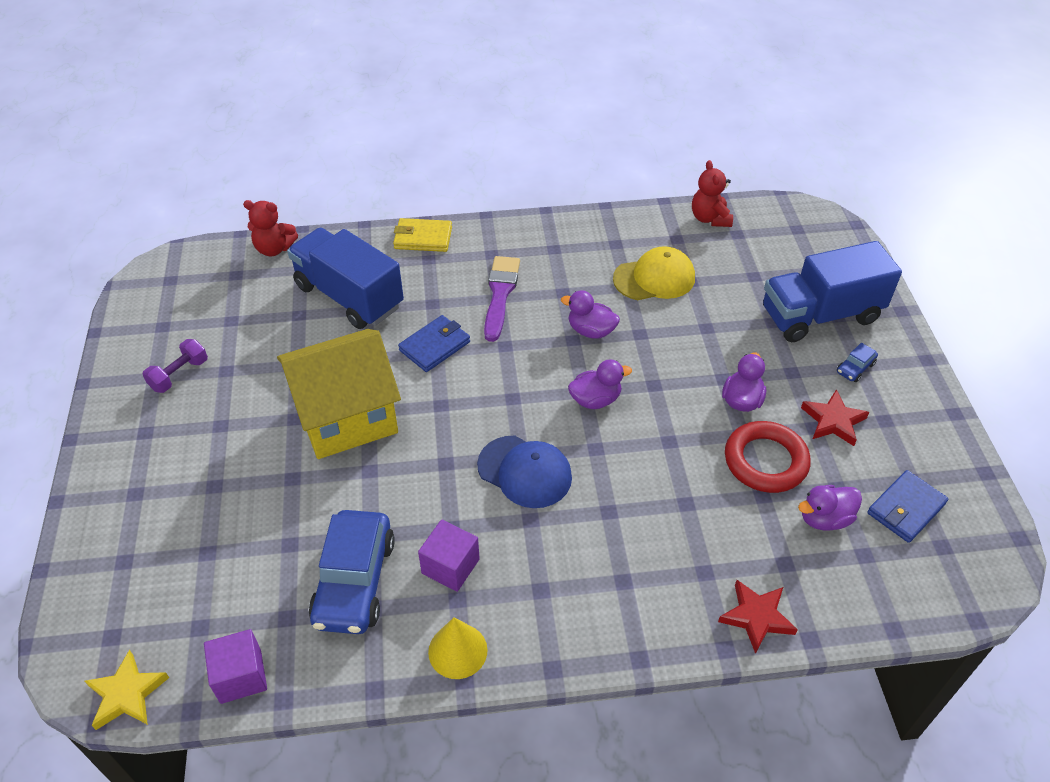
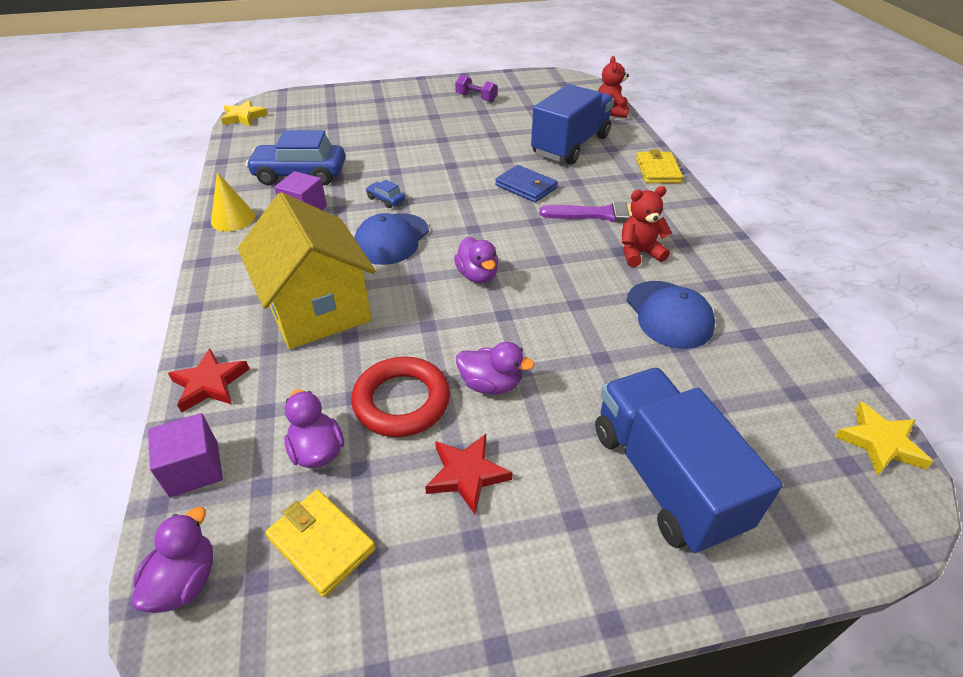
camera: 85 degrees right, 5 degrees down
purple cube [204,629,267,704] -> purple cube moved to [148,413,223,497]
yellow house [277,329,401,459] -> yellow house moved to [238,192,376,349]
purple duck [561,290,620,339] -> purple duck moved to [132,507,213,613]
yellow cap [613,246,695,300] -> blue cap [627,281,715,349]
red teddy bear [692,160,733,227] -> red teddy bear moved to [622,186,672,267]
blue car [837,343,878,382] -> blue car moved to [366,180,405,208]
blue wallet [867,470,948,543] -> yellow wallet [265,489,376,597]
none -> yellow star [835,401,933,476]

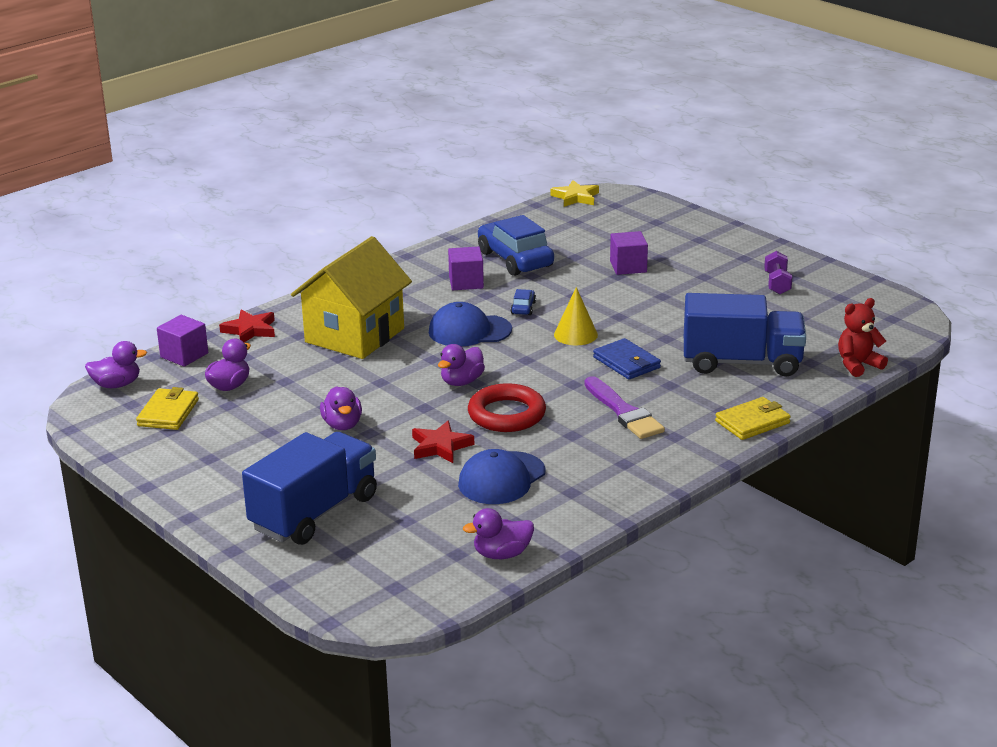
camera: 60 degrees right, 15 degrees down
yellow cone [211,172,255,231] -> yellow cone moved to [554,287,598,345]
red ring [351,357,450,437] -> red ring moved to [468,383,546,432]
red star [425,434,513,515] -> red star moved to [412,421,474,463]
blue wallet [495,165,558,203] -> blue wallet turned 45 degrees counterclockwise [593,338,661,380]
red teddy bear [622,186,672,267] -> none
yellow star [835,401,933,476] -> none
none -> purple duck [463,508,534,559]
none -> purple cube [610,231,648,275]

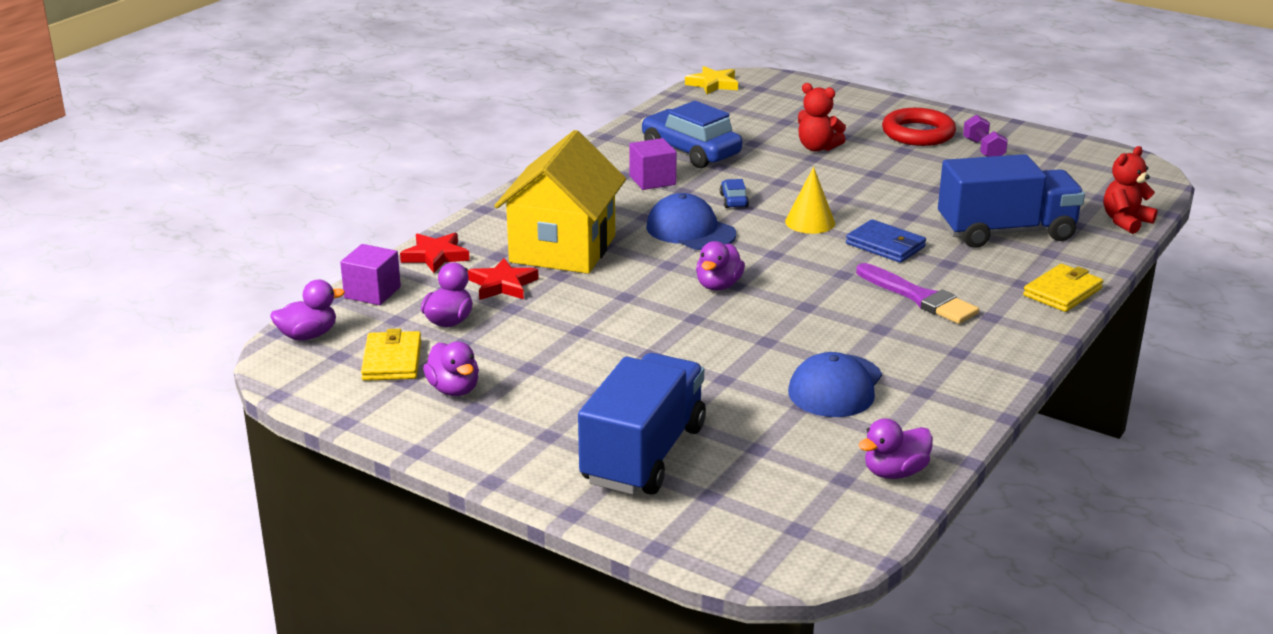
camera: 15 degrees left, 0 degrees up
purple duck [320,386,362,430] -> purple duck moved to [423,342,479,396]
red star [412,421,474,463] -> red star moved to [468,258,539,300]
blue cap [429,302,512,347] -> blue cap turned 60 degrees clockwise [646,193,736,250]
red ring [468,383,546,432] -> red ring moved to [882,108,956,146]
purple cube [610,231,648,275] -> red teddy bear [798,83,846,152]

